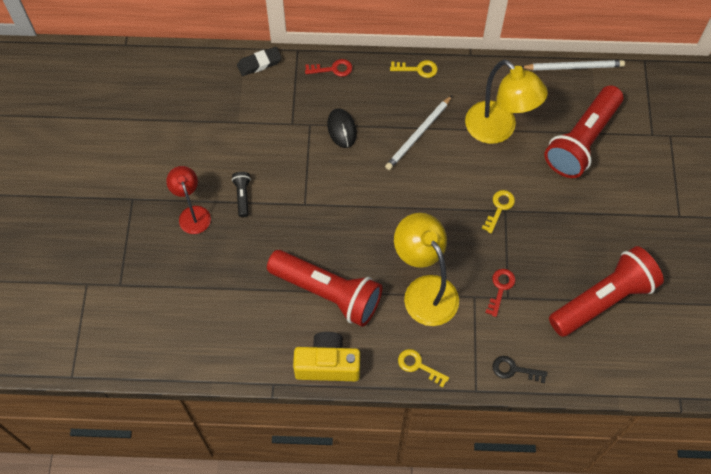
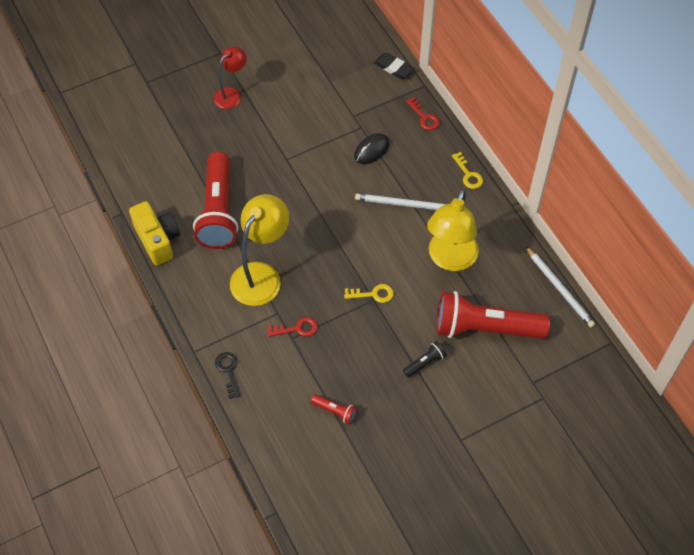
camera: 60 degrees right, 5 degrees down
black flashlight [232,172,251,217] -> black flashlight moved to [403,341,447,377]
yellow key [398,349,449,387] -> none
red flashlight [549,246,664,337] -> red flashlight [311,394,357,425], size x0.41

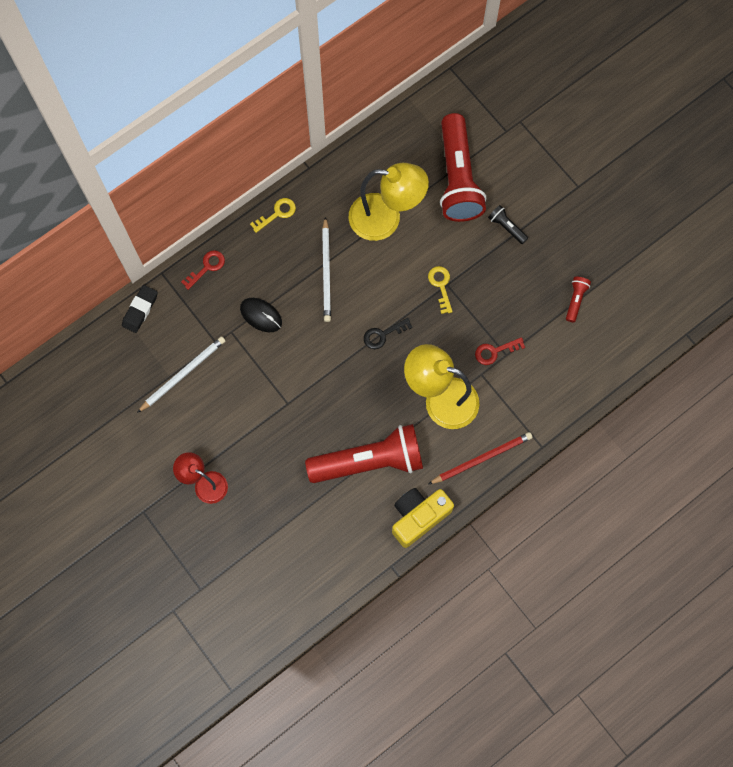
camera: 100 degrees left, 15 degrees up
black key [215,352,240,399] -> black key moved to [364,318,413,349]
red key [268,317,318,337] -> red key turned 90 degrees counterclockwise [475,337,525,365]
white pencil [526,247,595,328] -> white pencil moved to [137,336,225,413]
none -> red pencil [429,432,533,484]

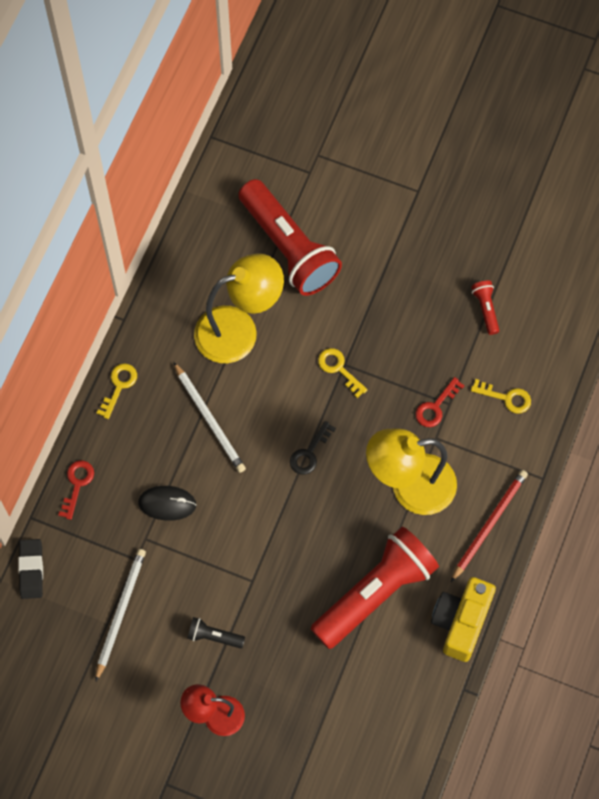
camera: 30 degrees left, 5 degrees down
black flashlight [488,205,528,244] -> black flashlight moved to [187,617,245,649]
none -> yellow key [471,379,531,414]

